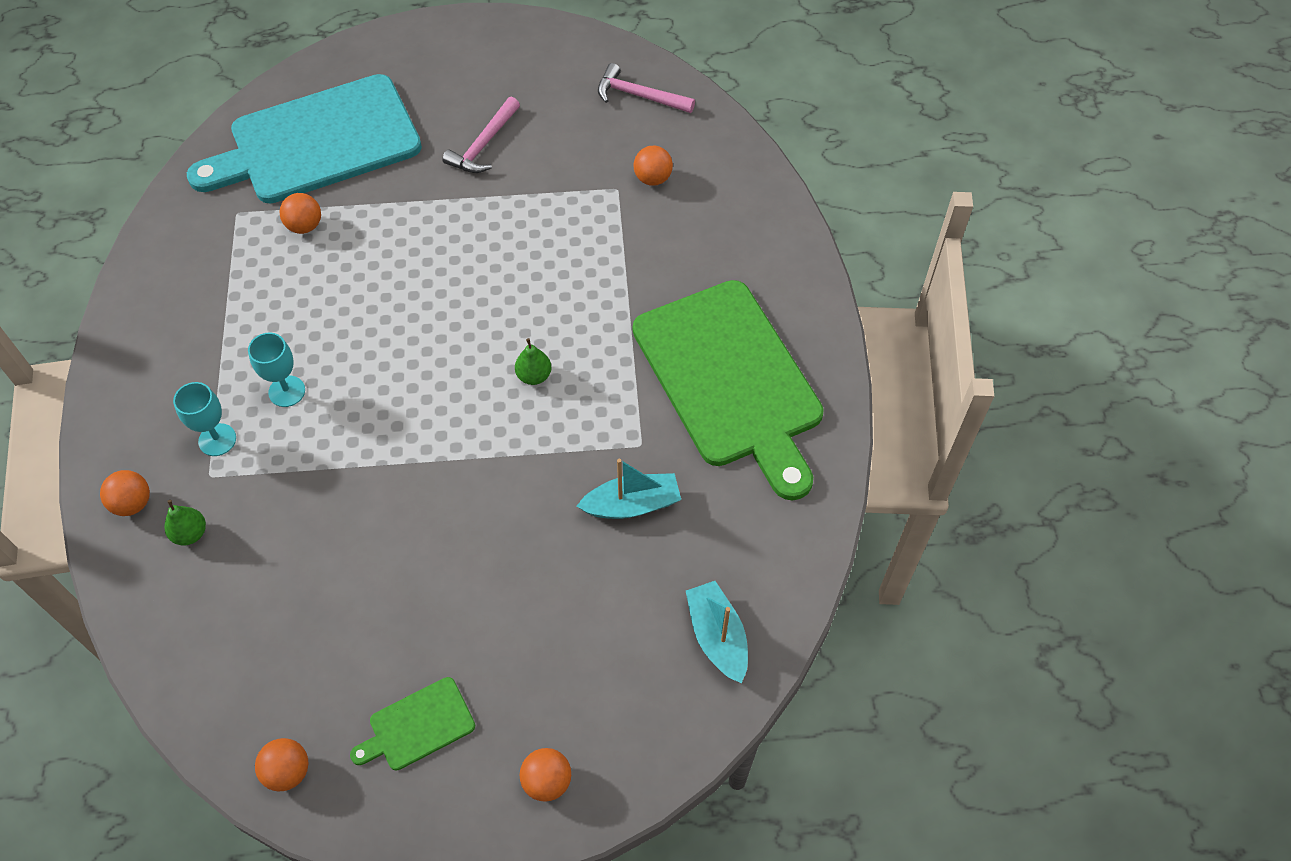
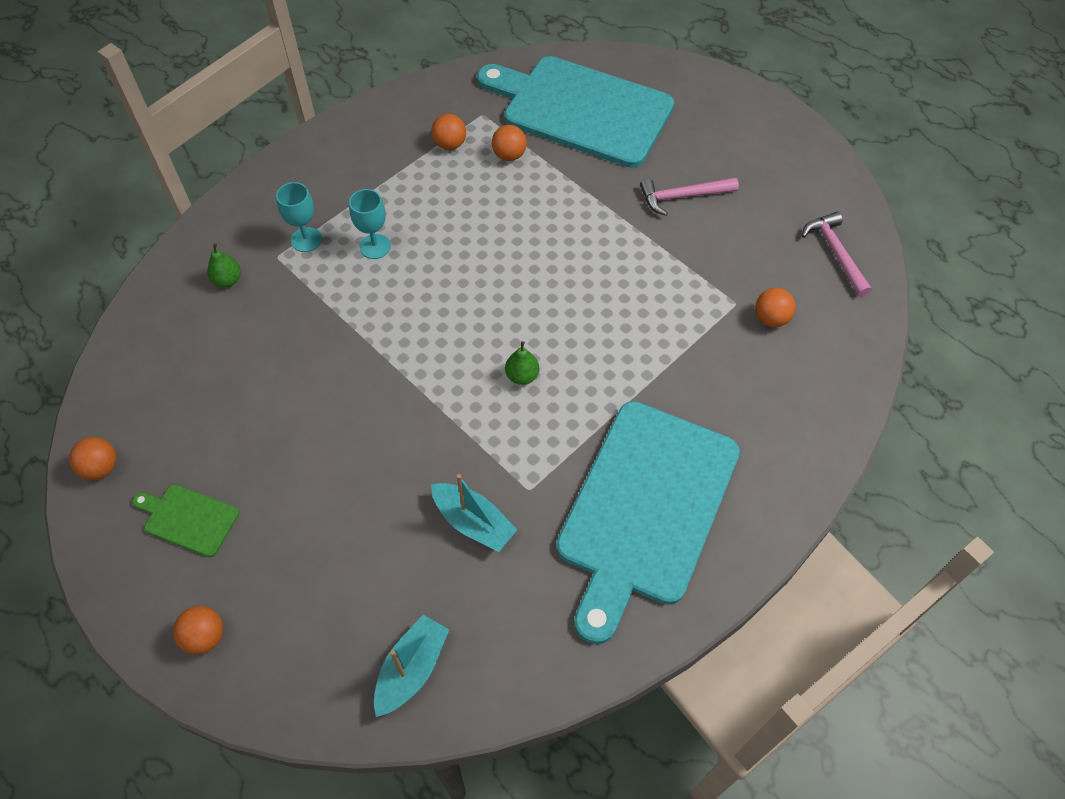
camera: 50 degrees right, 0 degrees up
orange ball [100,470,150,516] -> orange ball moved to [431,114,466,150]
green cutting board [633,280,824,500] -> turquoise cutting board [556,401,740,644]

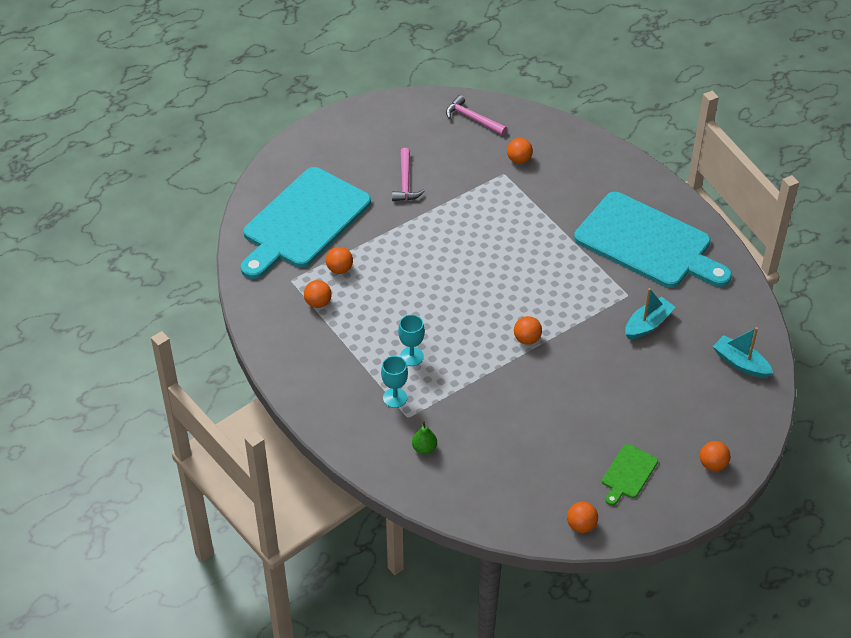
camera: 80 degrees left, 10 degrees down
green pear [505,341,539,385] -> none
pink hammer [802,212,872,297] -> pink hammer turned 45 degrees clockwise [446,95,507,135]
none -> orange ball [514,316,542,345]

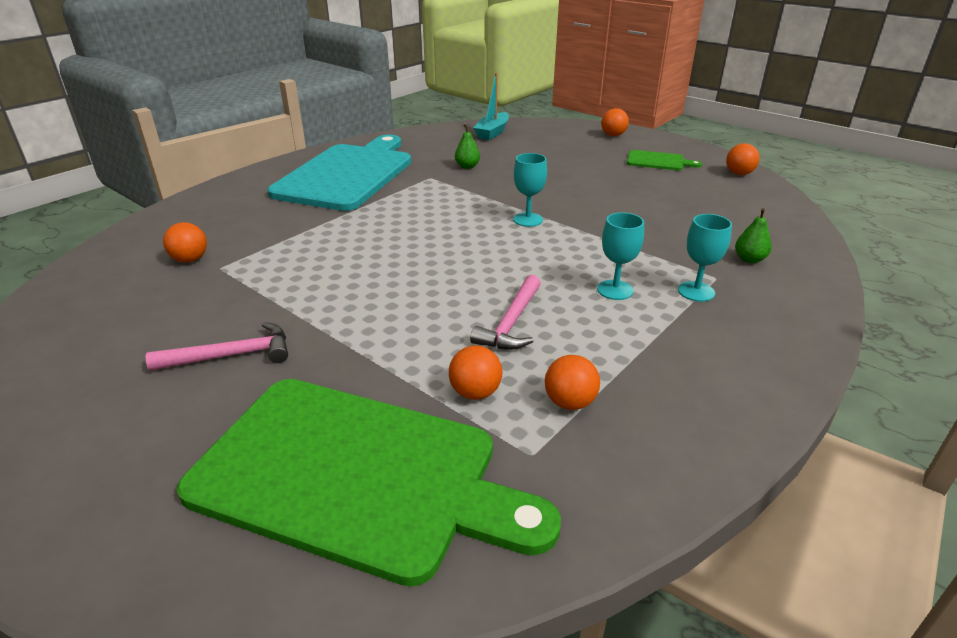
camera: 105 degrees left, 15 degrees down
turquoise cutting board [241,167,371,279] -> green cutting board [177,379,561,587]
pink hammer [446,95,507,135] -> pink hammer moved to [470,275,541,350]
orange ball [514,316,542,345] -> turquoise goblet [513,153,547,227]
turquoise boat [625,288,675,339] -> green pear [455,124,480,169]

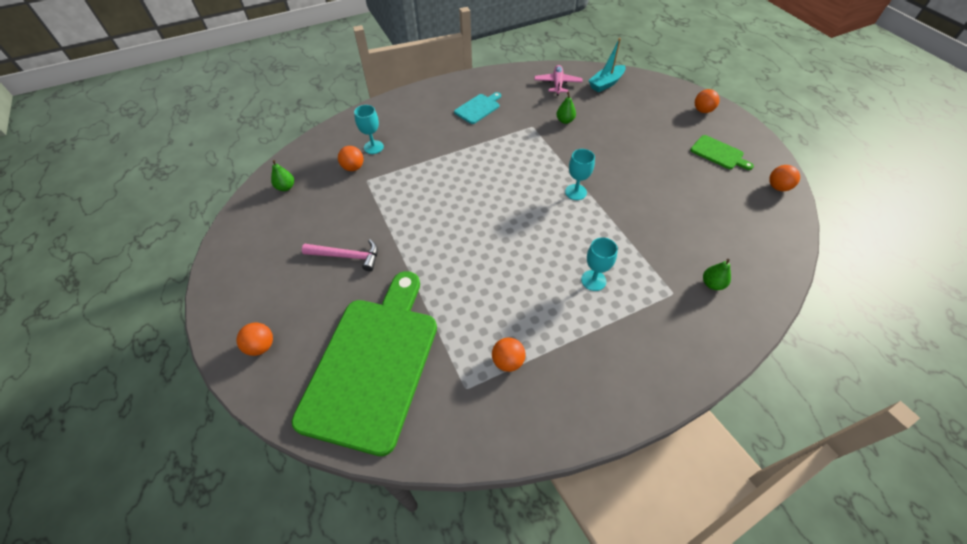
camera: 25 degrees right, 20 degrees up
green cutting board [177,379,561,587] -> green cutting board turned 120 degrees counterclockwise [292,271,437,456]
turquoise cutting board [268,135,411,211] -> turquoise cutting board [454,92,501,124], size x0.42
orange ball [449,345,502,400] -> orange ball moved to [236,323,273,356]
pink hammer [470,275,541,350] -> none
turquoise goblet [678,214,732,302] -> turquoise goblet moved to [354,105,384,154]
none -> green pear [271,160,294,191]
none -> pink plane [534,65,583,96]

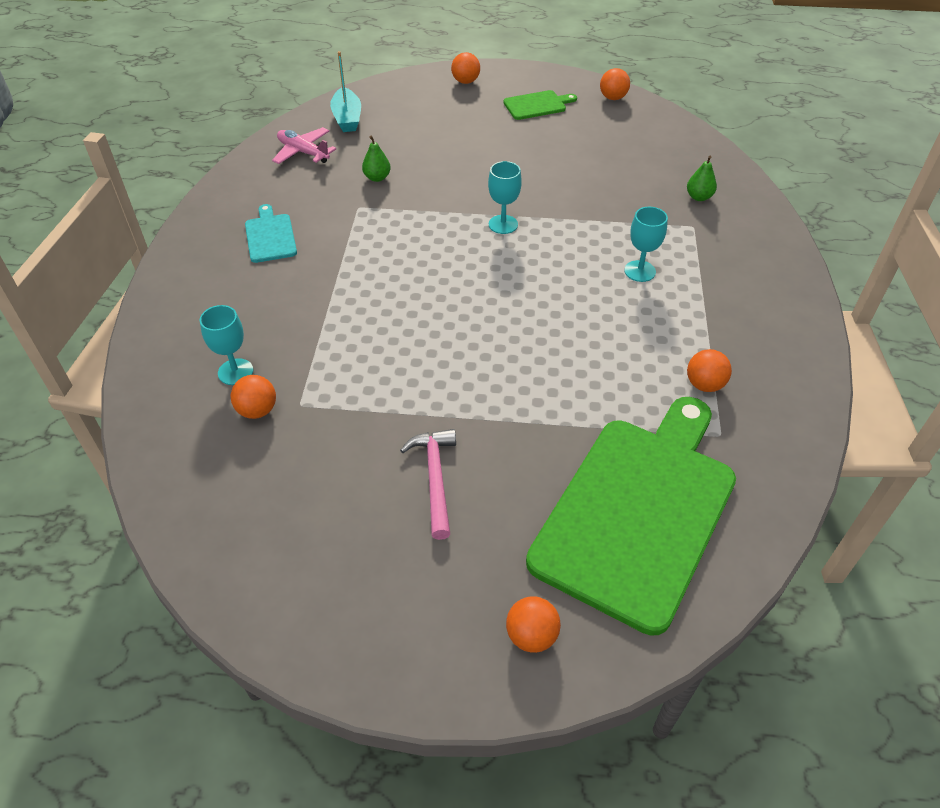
camera: 60 degrees left, 5 degrees down
green pear [271,160,294,191] -> none
green cutting board [292,271,437,456] -> green cutting board turned 75 degrees clockwise [526,397,736,636]
pink hammer [302,240,378,271] -> pink hammer turned 45 degrees counterclockwise [400,429,456,540]

